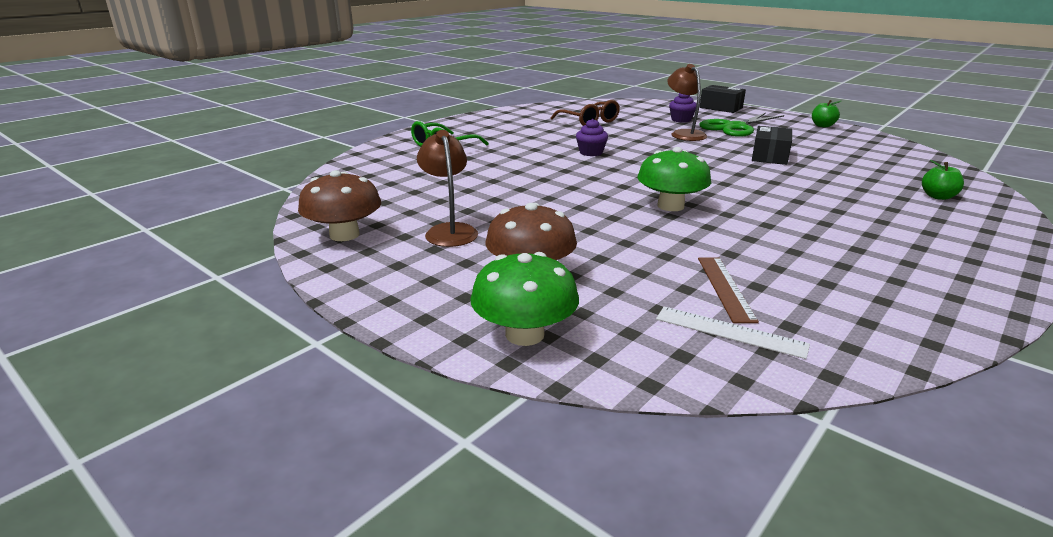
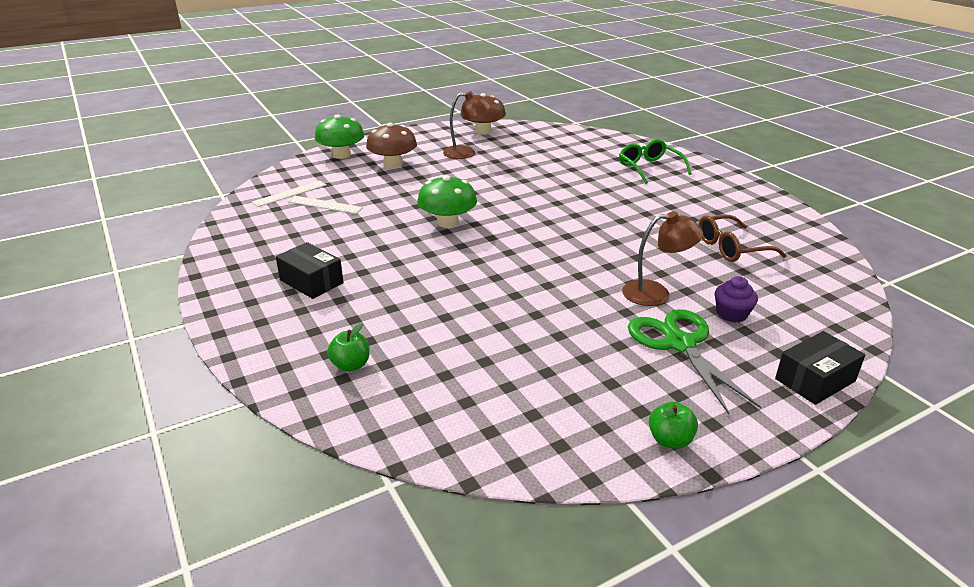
camera: 110 degrees right, 5 degrees up
purple cupcake [576,119,608,156] -> none
brown ruler [698,257,759,323] -> white ruler [287,196,363,214]
black box [752,126,792,165] -> black box moved to [276,242,344,299]

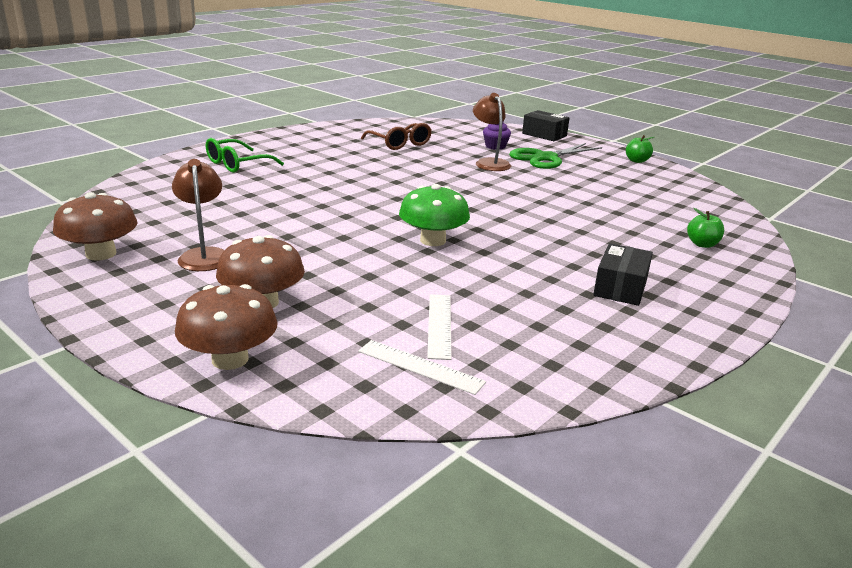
camera: 110 degrees left, 5 degrees down
green mushroom [315,114,365,159] -> brown mushroom [175,284,278,370]

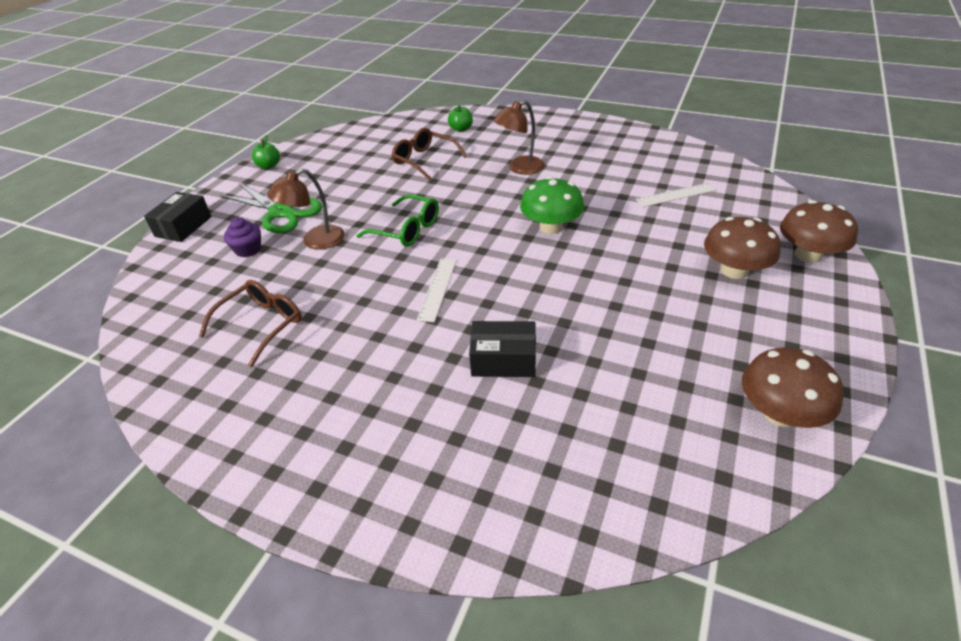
camera: 105 degrees left, 15 degrees up
brown lamp [172,159,225,271] -> brown lamp moved to [493,100,545,175]
green glasses [206,138,284,173] -> green glasses moved to [357,194,439,247]
white ruler [358,340,486,395] -> white ruler moved to [417,258,457,322]
black box [593,243,653,306] -> black box moved to [469,321,536,377]
none -> brown glasses [391,128,467,181]

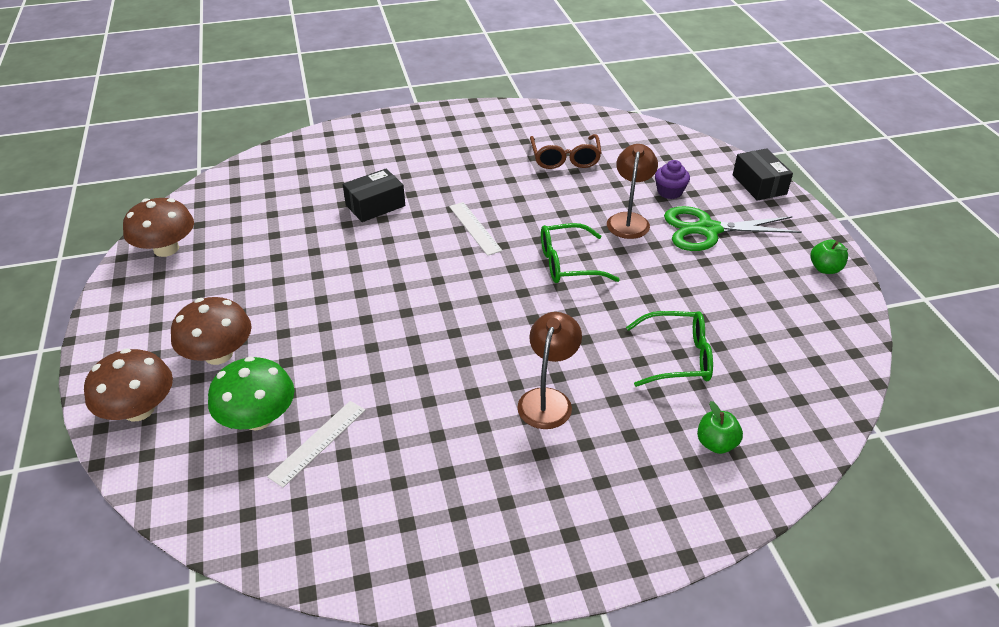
camera: 140 degrees right, 0 degrees up
brown glasses [391,128,467,181] -> green glasses [626,311,713,387]
green mushroom [520,176,584,234] -> green mushroom moved to [208,356,295,430]

